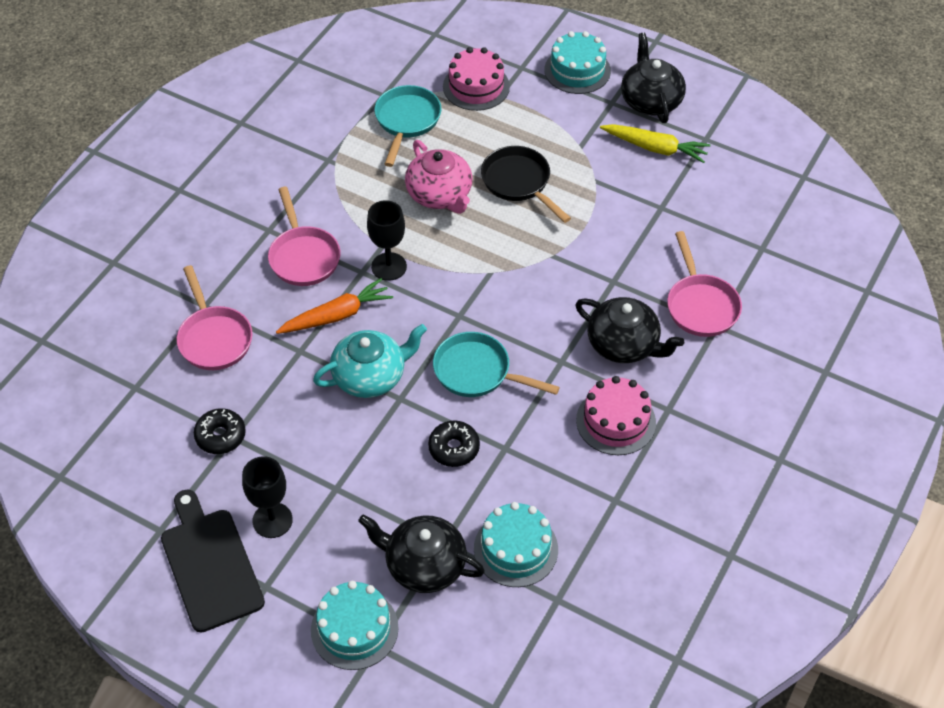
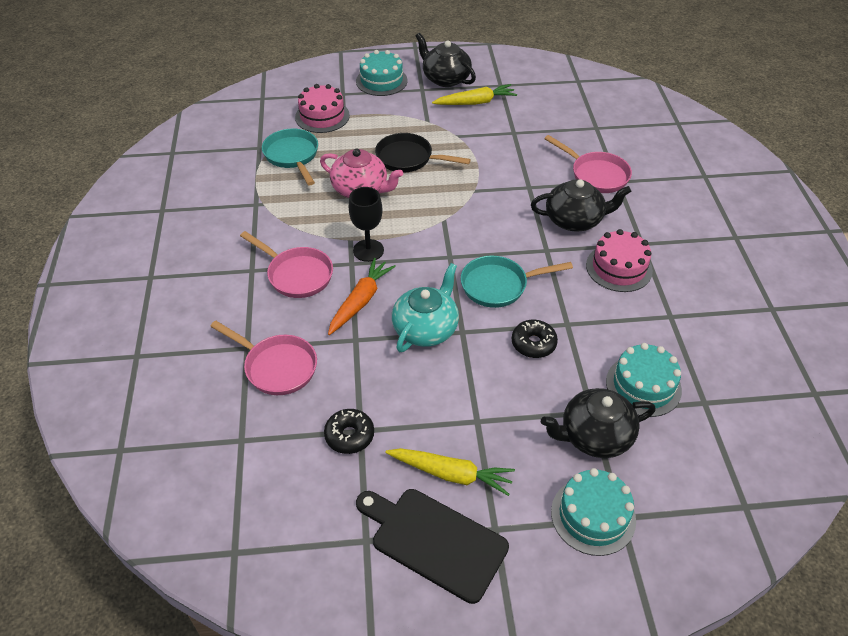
camera: 35 degrees left, 5 degrees down
black goblet [242,456,293,538] -> yellow carrot [385,448,515,496]

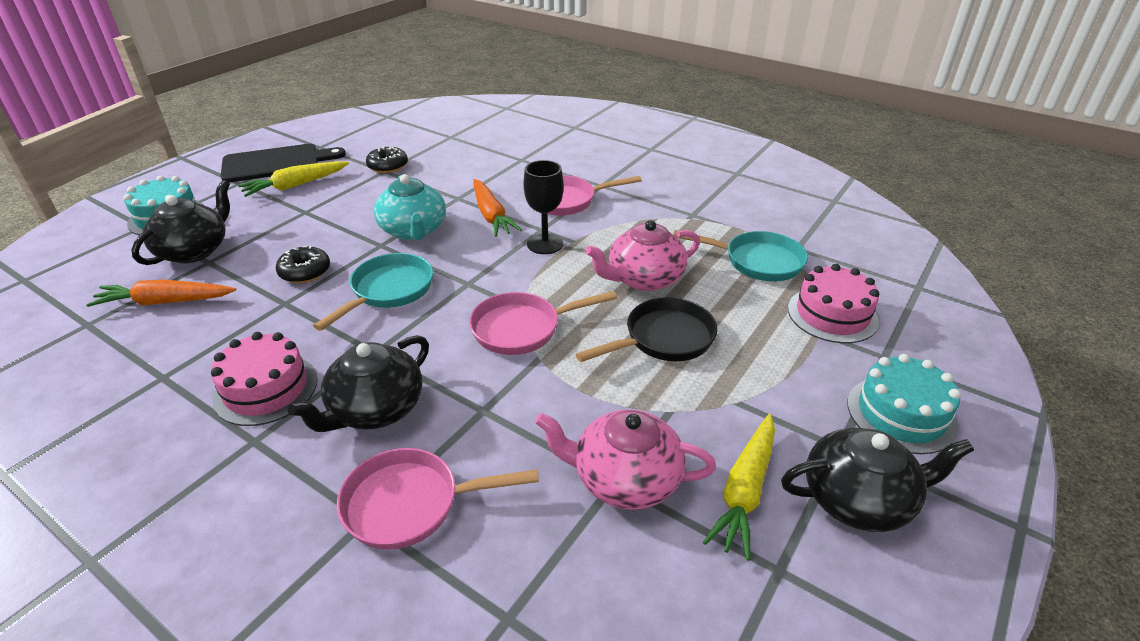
camera: 130 degrees right, 10 degrees down
pink pan [210,320,317,395] -> pink pan moved to [469,291,617,355]
turquoise cake [606,343,682,417] -> orange carrot [86,280,236,307]
none -> pink teapot [535,410,716,510]

